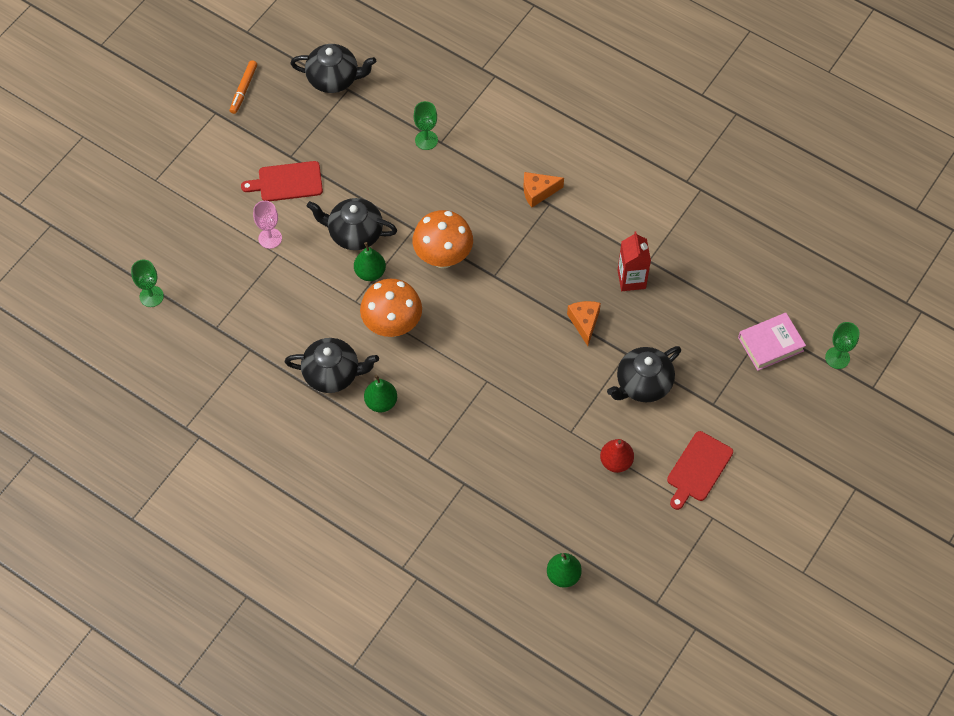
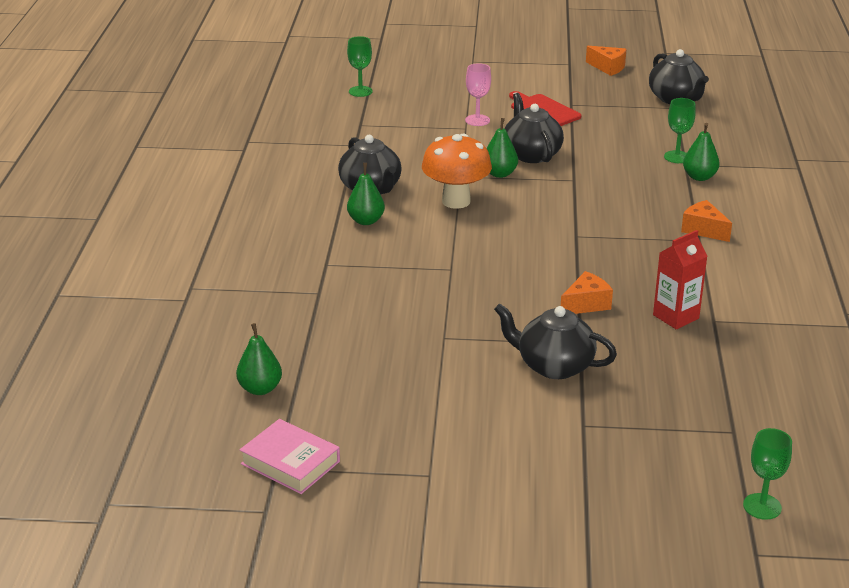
camera: 60 degrees right, 30 degrees down
orange marker [230,60,257,114] -> orange cheese [586,46,626,76]
orange mushroom [413,210,473,268] -> none
red pear [600,439,634,473] -> none
red cutting board [667,431,733,510] -> none
pink book [738,313,806,371] -> pink book moved to [240,419,340,494]
none -> green pear [683,123,720,181]

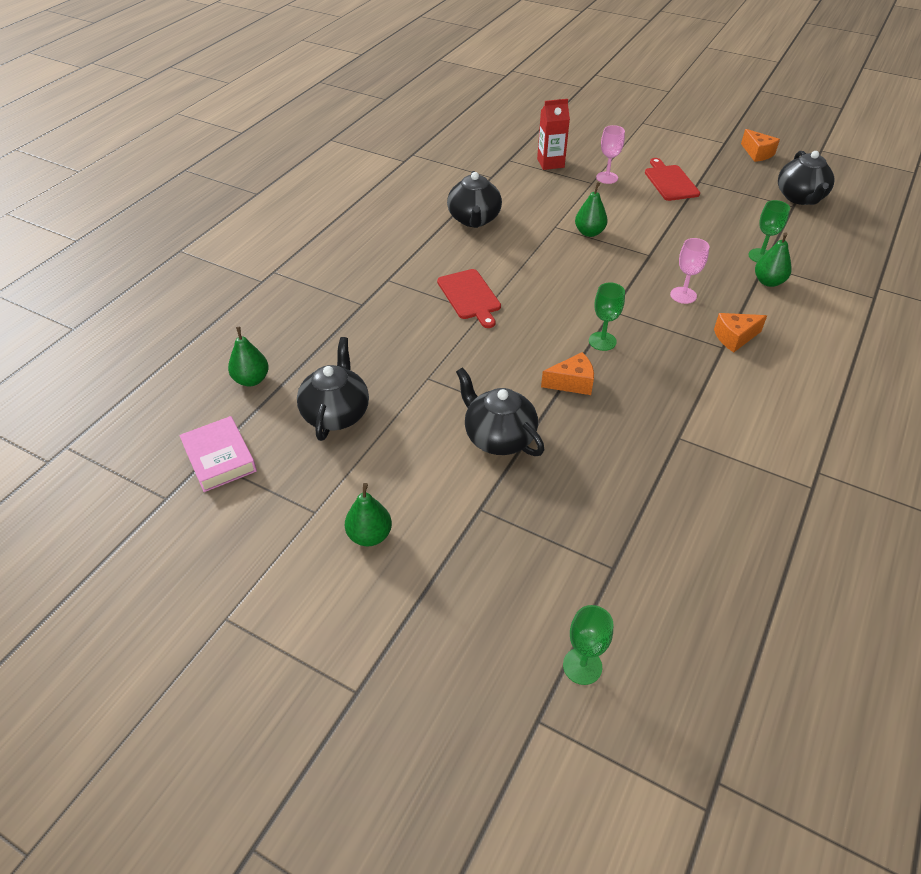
camera: 25 degrees right, 15 degrees up
green goblet [347,36,373,97] -> green goblet moved to [589,283,625,351]
green pear [347,163,385,225] -> green pear moved to [345,483,392,546]
orange mushroom [422,134,492,209] -> none
black teapot [505,93,564,163] -> black teapot moved to [297,337,369,441]
red carton [653,230,708,329] -> red carton moved to [537,99,570,170]
orange cheese [681,200,732,242] -> orange cheese turned 90 degrees counterclockwise [714,313,767,352]
none -> red cutting board [437,269,501,328]
none -> pink goblet [670,238,709,304]

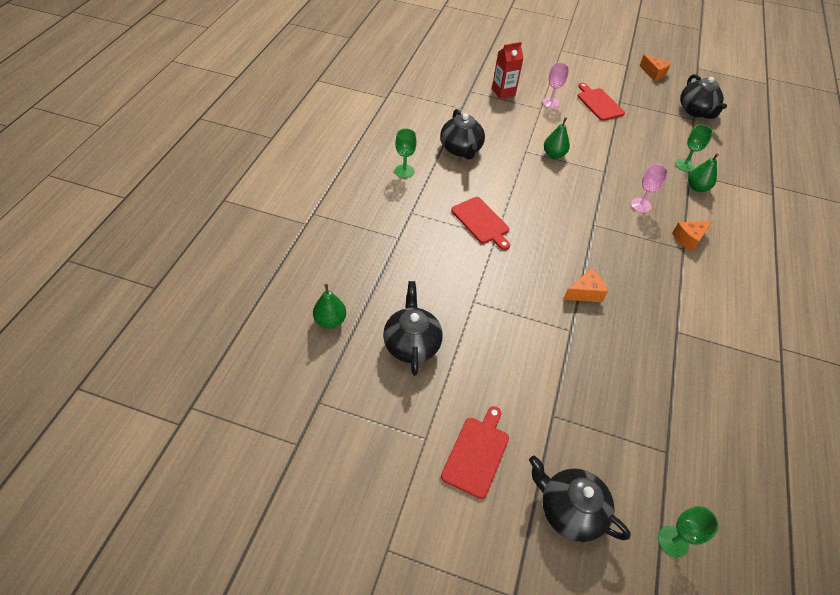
camera: 15 degrees left, 5 degrees up
pink book [179,416,257,492] -> none
green pear [345,483,392,546] -> red cutting board [441,406,509,499]
black teapot [456,367,544,456] -> black teapot moved to [529,456,631,542]
green goblet [589,283,625,351] -> green goblet moved to [395,129,416,178]

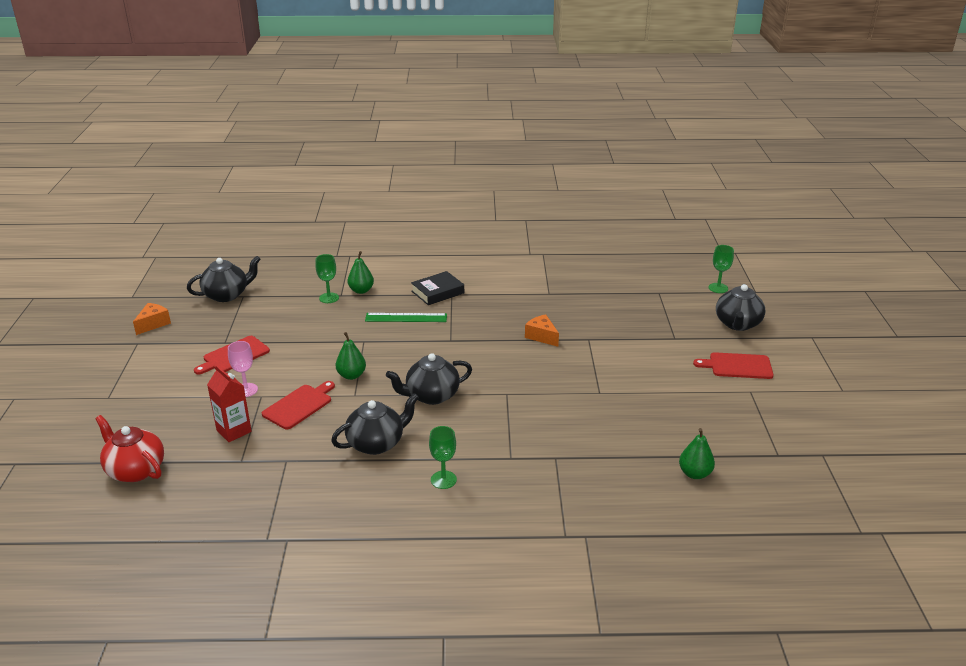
camera: 105 degrees left, 20 degrees down
black teapot [383,281,443,376] -> black teapot moved to [386,353,472,405]
red cutting board [451,197,510,250] -> red cutting board moved to [262,381,335,429]
pink goblet [631,164,668,213] -> green ruler [365,313,447,322]
orange cheese [672,221,712,252] -> black book [411,271,464,305]
none -> red teapot [95,415,164,482]

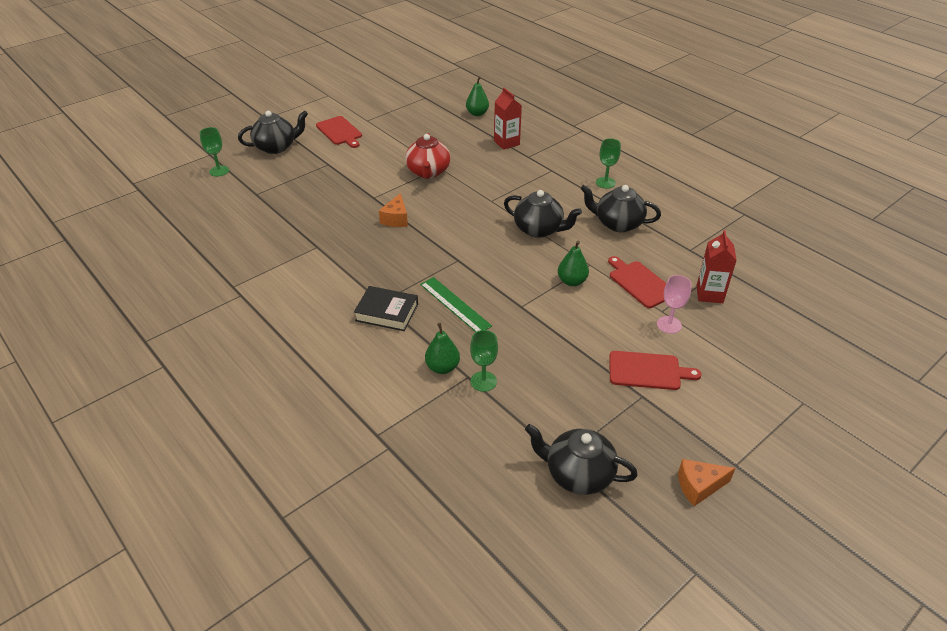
camera: 130 degrees left, 10 degrees up
red teapot [95,415,164,482] -> red teapot moved to [405,133,450,179]
red cutting board [262,381,335,429] -> red cutting board turned 60 degrees clockwise [608,256,666,308]
none -> red carton [494,88,522,150]

